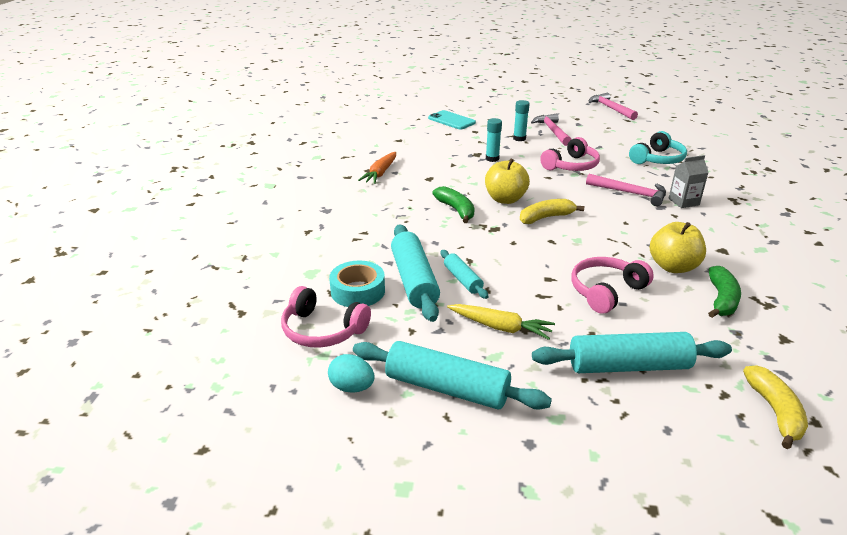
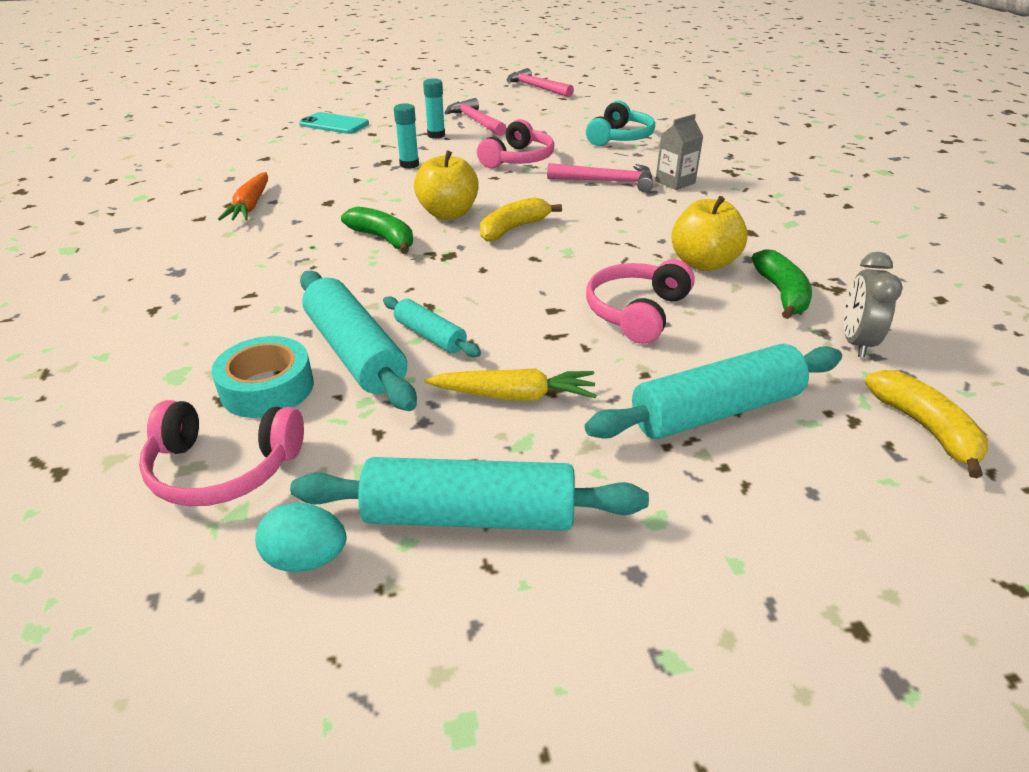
camera: 20 degrees left, 5 degrees up
none -> grey clock [844,252,903,358]

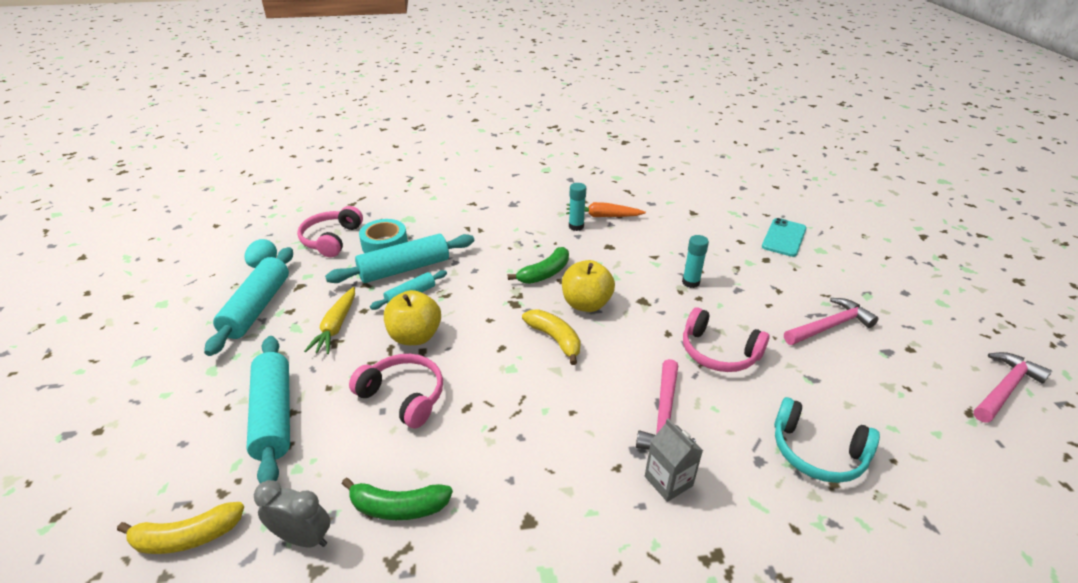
camera: 95 degrees right, 0 degrees up
turquoise glue stick [423,78,445,139] -> turquoise glue stick moved to [569,183,586,231]
yellow apple [671,196,748,271] -> yellow apple moved to [384,290,441,345]

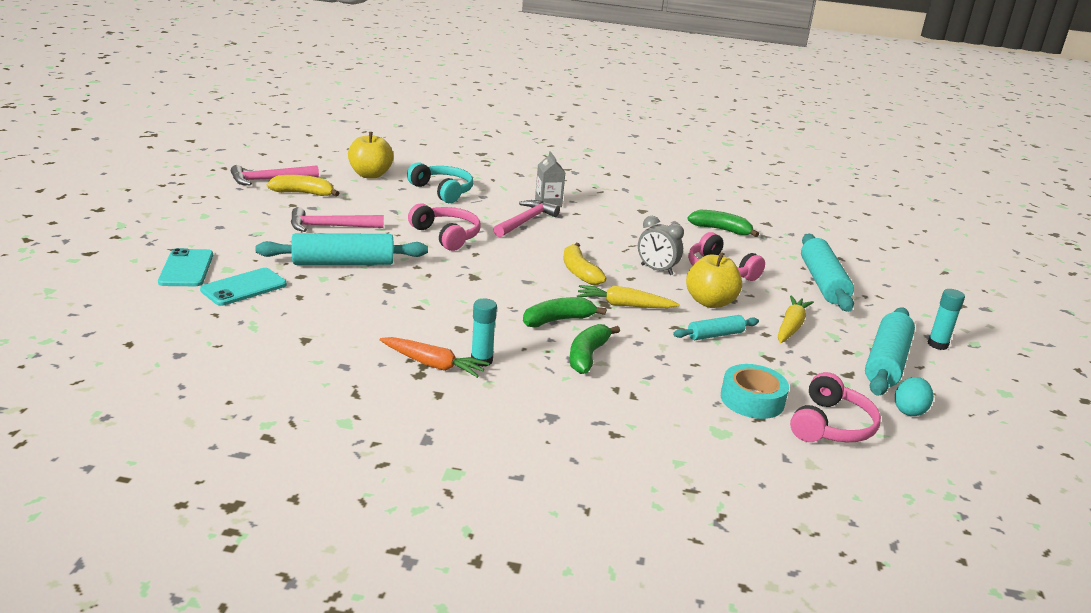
camera: 165 degrees left, 10 degrees down
yellow banana [117,502,244,554] -> yellow banana moved to [267,175,339,196]
grey clock [254,480,330,547] -> grey clock moved to [638,216,684,275]
turquoise rolling pin [325,234,474,283] -> turquoise rolling pin moved to [255,233,428,265]
yellow apple [562,260,615,312] -> yellow apple moved to [348,132,394,179]
turquoise glue stick [682,235,709,288] -> turquoise glue stick moved to [928,289,965,350]
none -> turquoise phone [158,248,213,286]
none -> green banana [570,324,620,374]
none -> yellow carrot [577,285,680,308]

